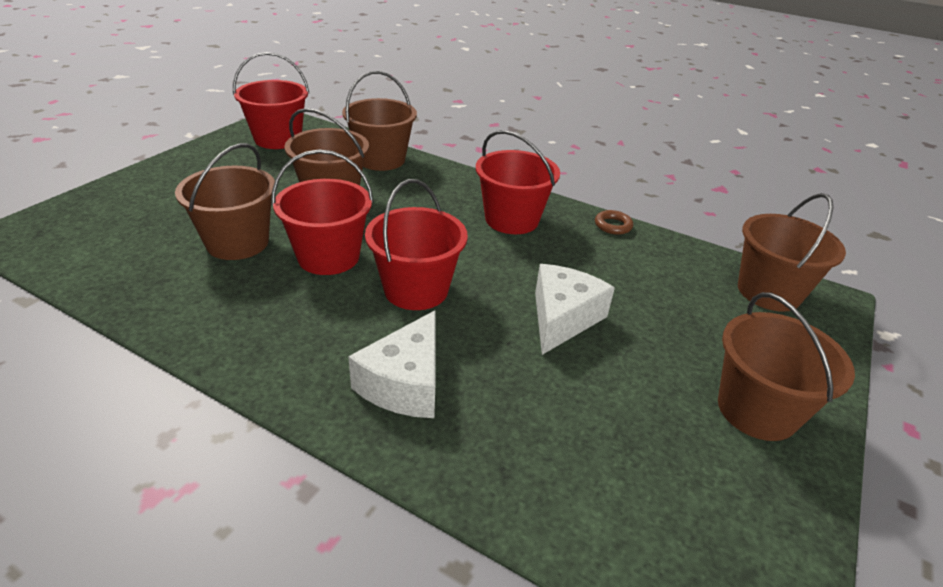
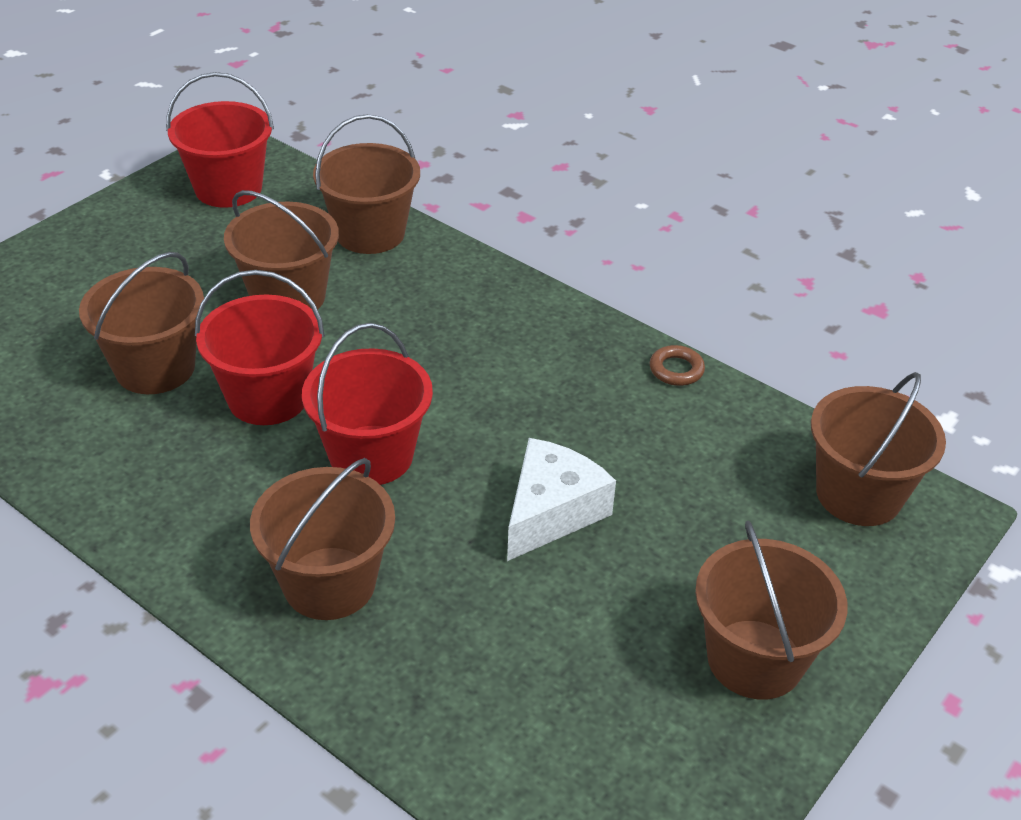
camera: 10 degrees right, 5 degrees up
white cheese [348,310,436,418] -> brown bucket [250,458,395,620]
red bucket [476,130,560,234] -> none

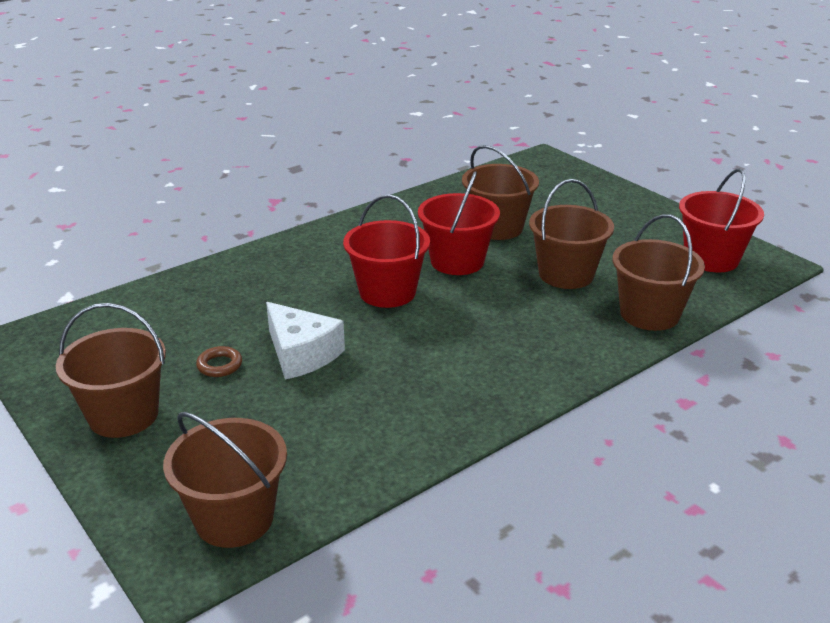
camera: 105 degrees right, 10 degrees down
brown bucket [250,458,395,620] -> none
brown ring [650,345,705,386] -> brown ring moved to [196,346,242,377]

